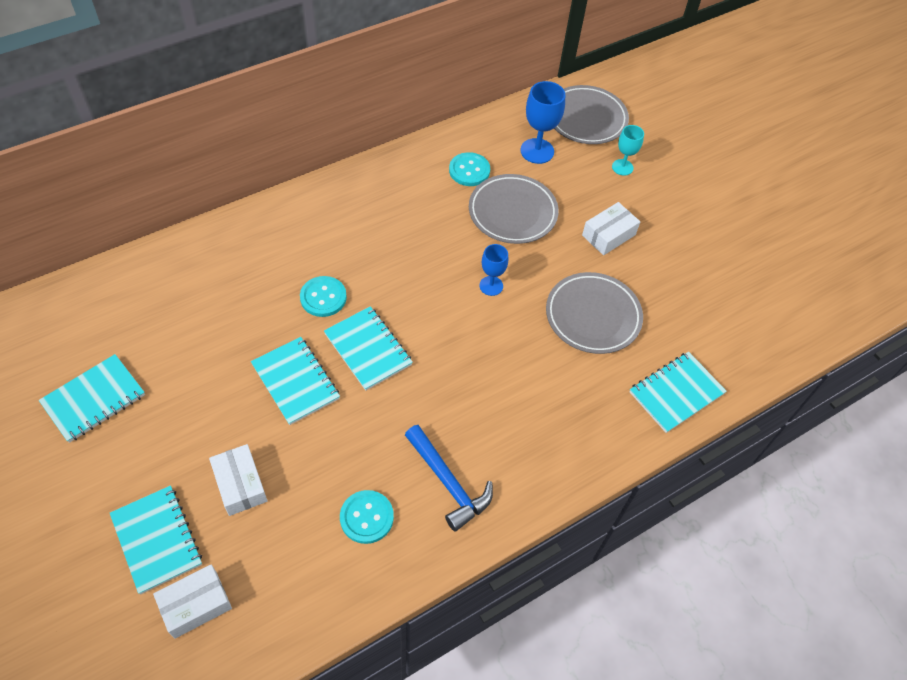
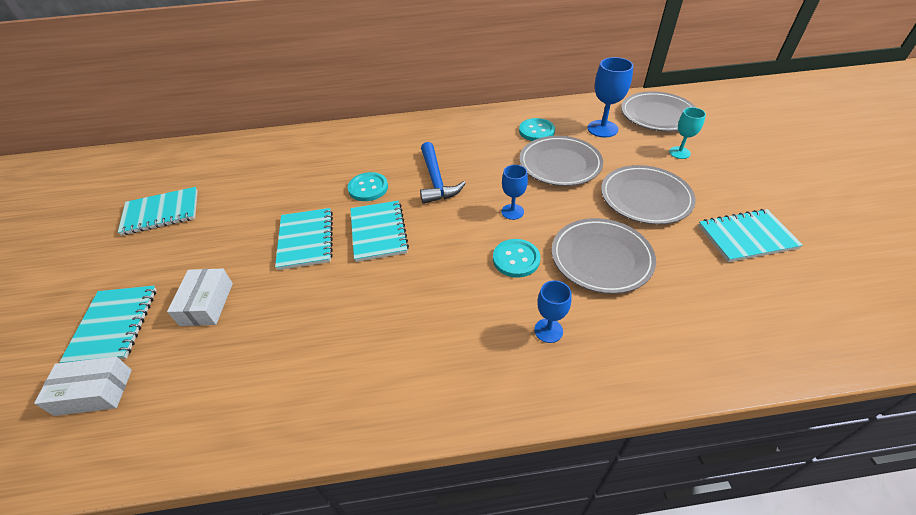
camera: 30 degrees right, 10 degrees down
turquoise button [340,490,394,544] -> turquoise button moved to [493,239,540,278]
blue hammer [405,425,493,532] -> blue hammer moved to [420,142,466,204]
white box [582,202,640,255] -> grey plate [601,165,696,225]
turquoise notebook [630,352,727,433] -> turquoise notebook moved to [698,209,803,262]
none -> blue goblet [534,280,571,343]

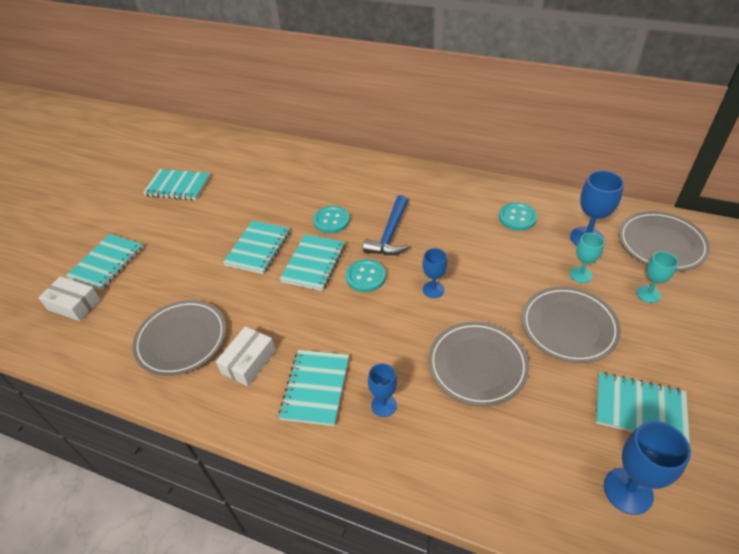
camera: 30 degrees right, 0 degrees up
white box [167,268,233,326] -> white box moved to [216,326,276,386]
turquoise button [493,239,540,278] -> turquoise button moved to [346,259,386,292]
grey plate [519,136,603,186] -> grey plate moved to [133,300,226,376]
none -> turquoise notebook [279,350,349,426]
none -> turquoise goblet [570,233,604,283]
none -> blue goblet [604,421,691,515]

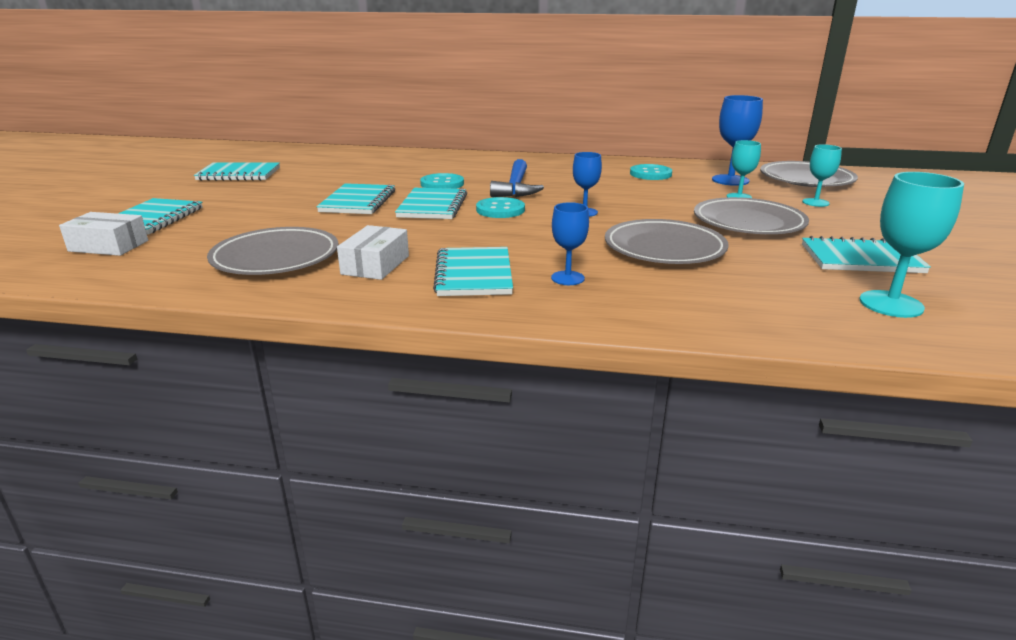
camera: 15 degrees left, 20 degrees down
blue goblet [604,421,691,515] -> turquoise goblet [859,172,964,318]

